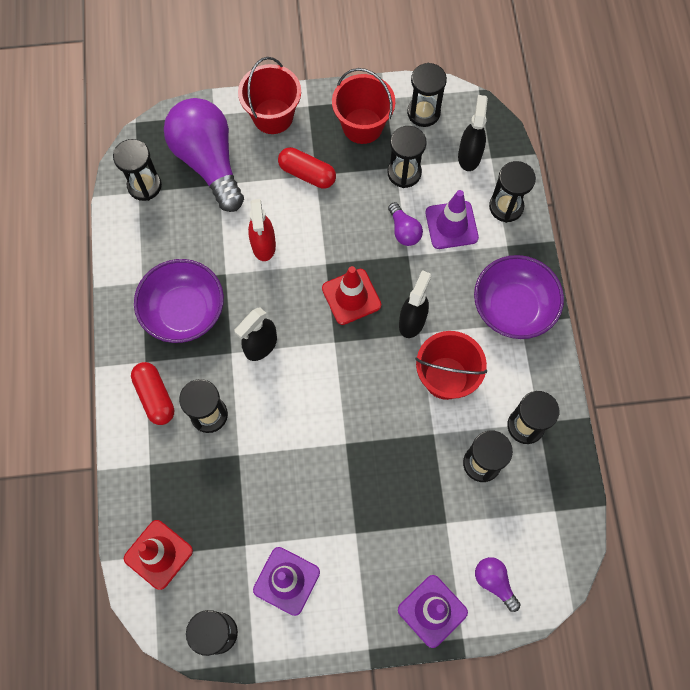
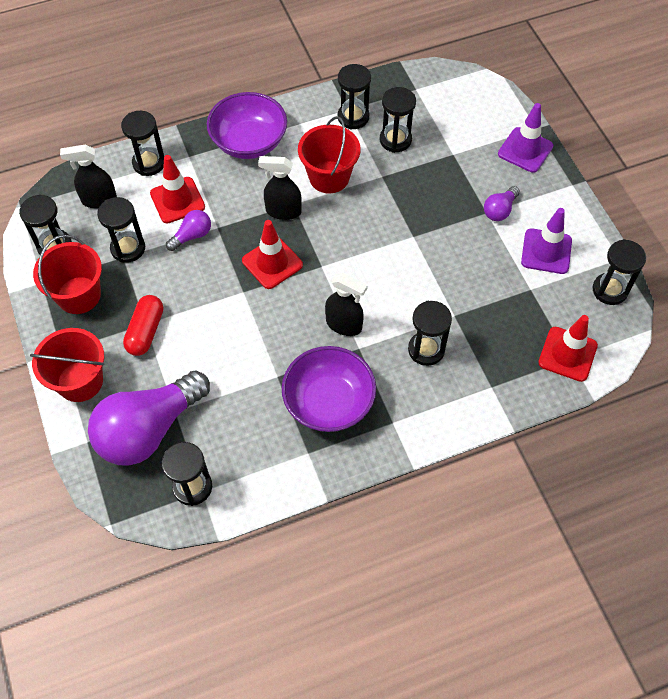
camera: 105 degrees left, 10 degrees down
red capsule [131,362,174,425] -> none
red spray bottle [248,199,276,261] -> none
purple traffic cone [425,190,479,249] -> red traffic cone [150,155,205,223]
purple light bulb [475,557,521,612] -> purple light bulb moved to [484,186,520,221]

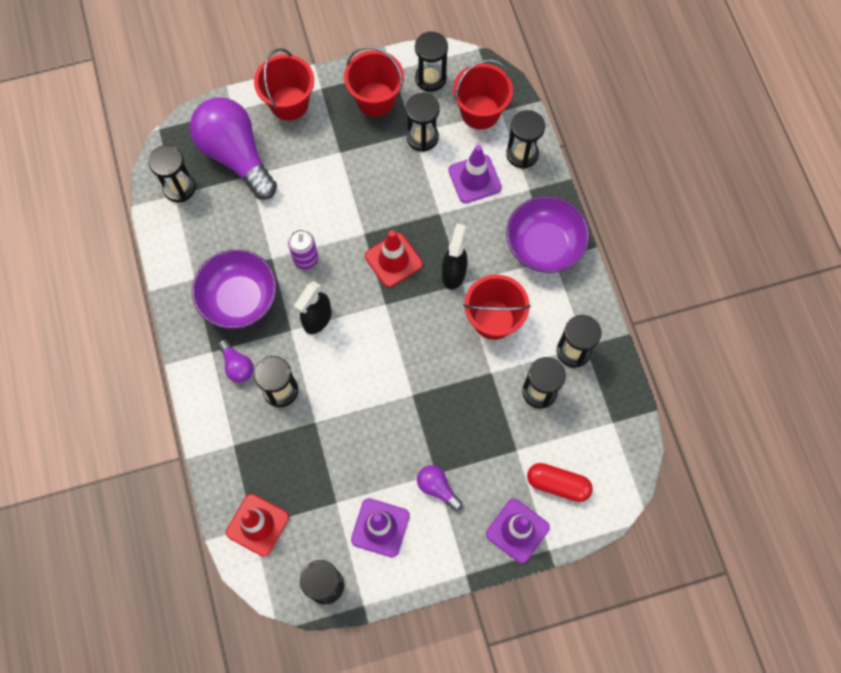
camera: 95 degrees right, 10 degrees up
black spray bottle [60,144,117,209] -> red bucket [453,59,513,130]
red capsule [123,295,163,356] -> red capsule moved to [527,463,593,502]
red traffic cone [150,155,205,223] -> purple traffic cone [448,145,502,203]
purple light bulb [166,210,211,251] -> purple light bulb moved to [218,339,254,383]
none -> purple can [288,229,318,269]

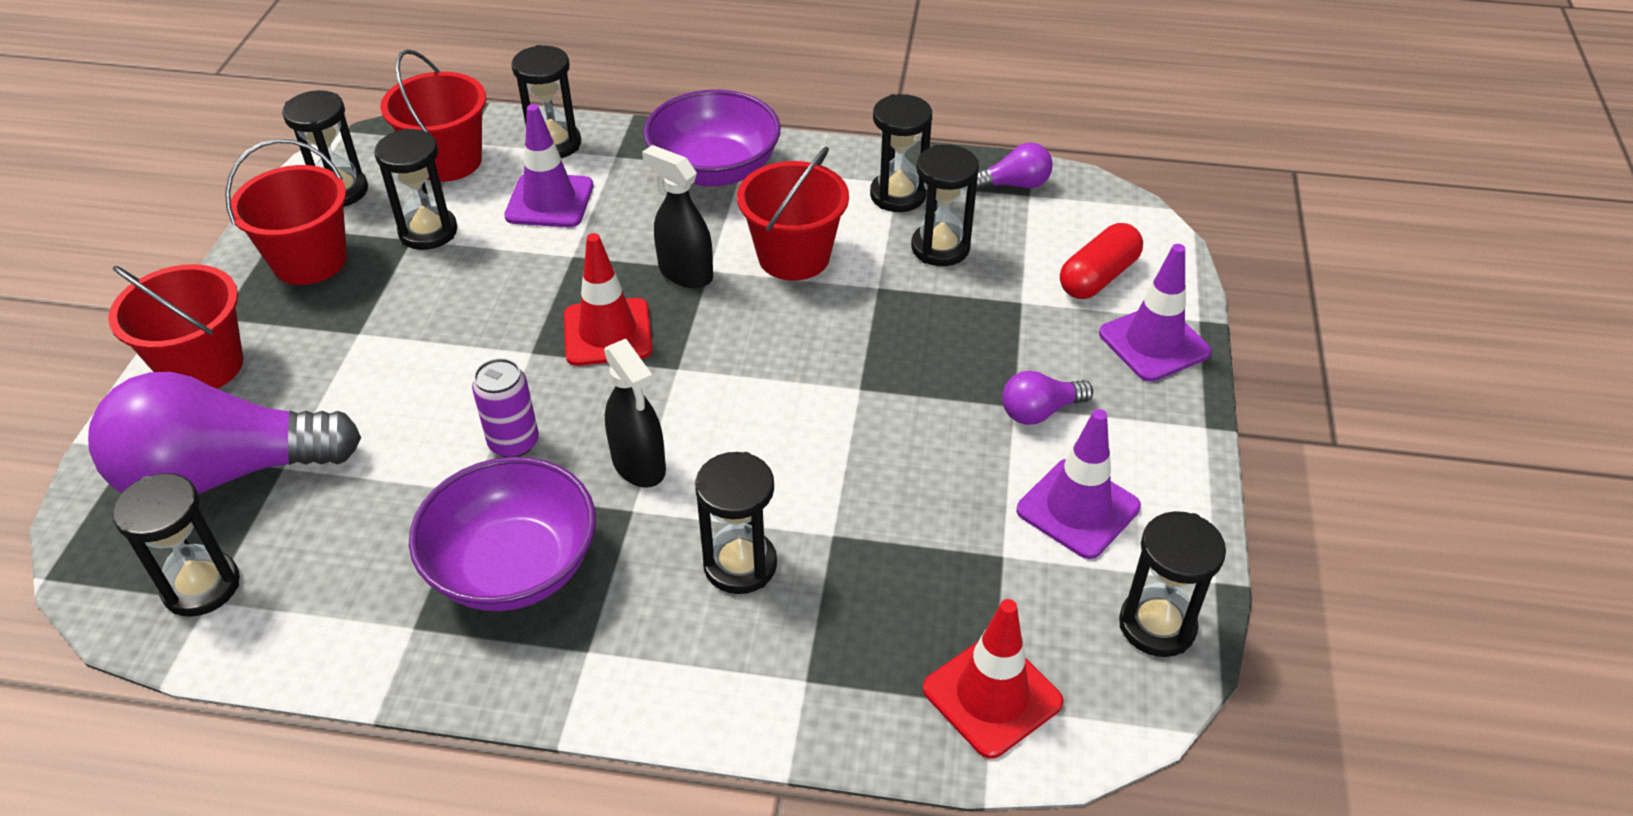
camera: 65 degrees left, 25 degrees down
purple light bulb [218,339,254,383] -> purple light bulb moved to [976,142,1053,191]

